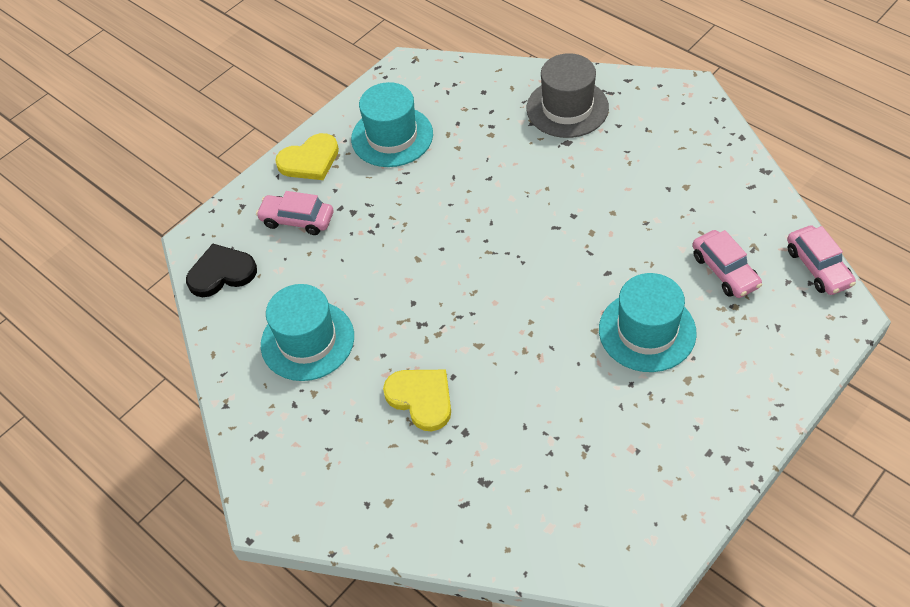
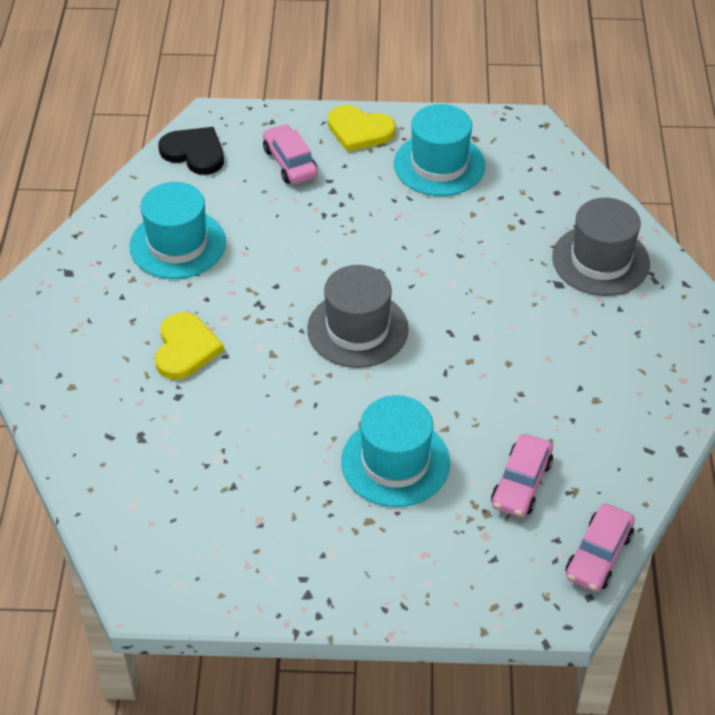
camera: 45 degrees right, 5 degrees down
none -> grey hat [307,265,409,368]

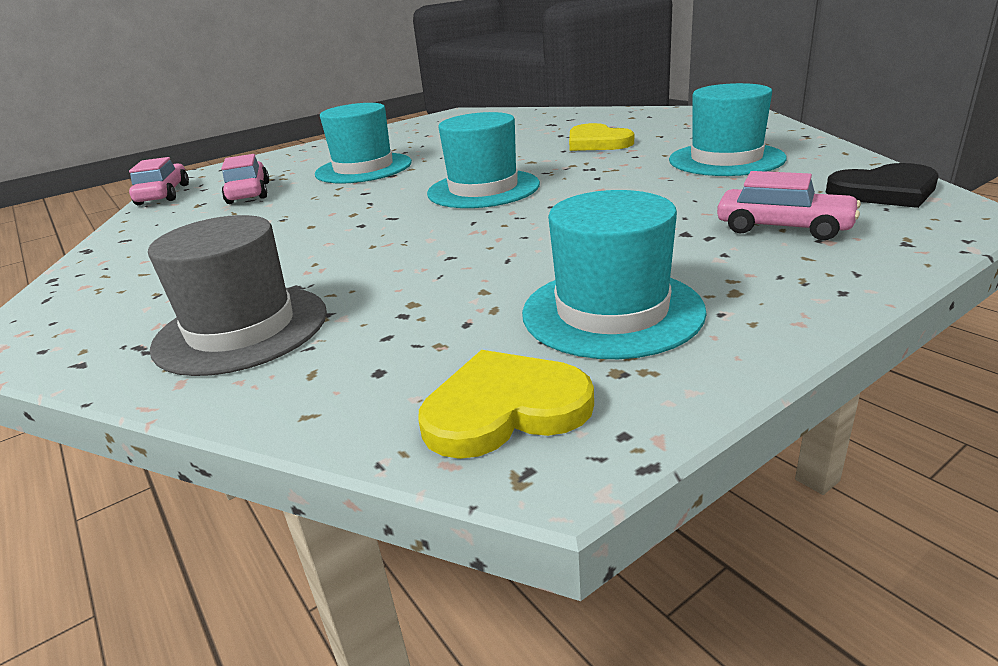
camera: 145 degrees right, 20 degrees down
grey hat [307,265,409,368] -> turquoise hat [427,112,540,208]
yellow heart [328,105,396,152] -> yellow heart moved to [418,350,594,459]

